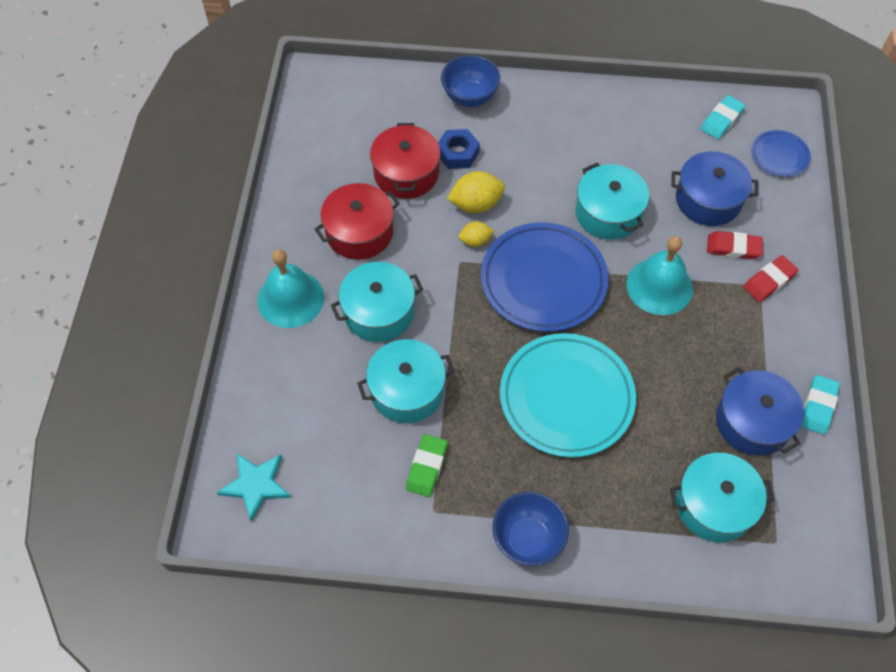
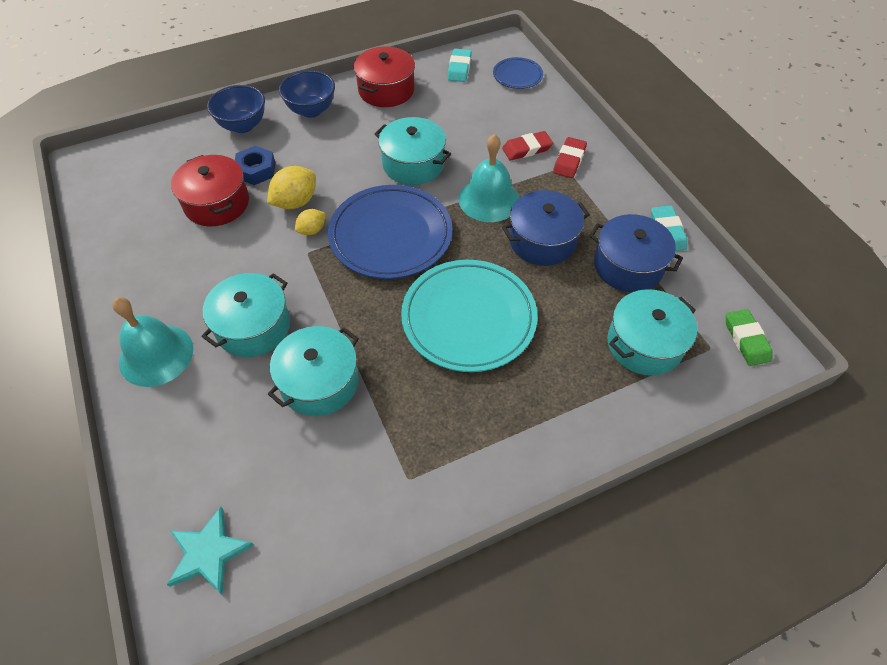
camera: 30 degrees left, 5 degrees down
red pot [315,183,400,260] -> red pot moved to [354,47,415,107]
green eraser [406,434,448,497] -> green eraser moved to [726,309,773,366]
blue bowl [493,492,569,566] -> blue bowl moved to [279,70,335,118]
blue pot [671,151,759,226] -> blue pot moved to [502,190,590,266]

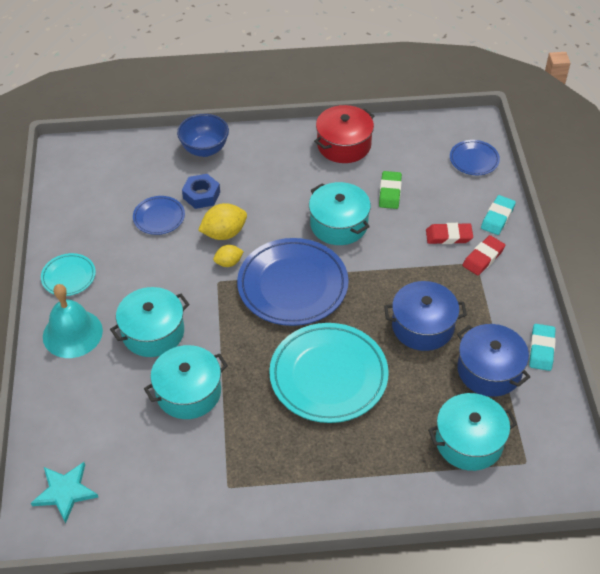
camera: 20 degrees right, 5 degrees down
red pot [171,155,249,226] -> blue plate [133,196,185,235]
blue bowl [279,70,335,118] -> none
turquoise eraser [447,49,472,82] -> turquoise eraser moved to [481,195,516,235]
turquoise bell [459,134,520,222] -> none
green eraser [726,309,773,366] -> green eraser moved to [379,171,402,209]
none -> turquoise plate [41,253,96,296]

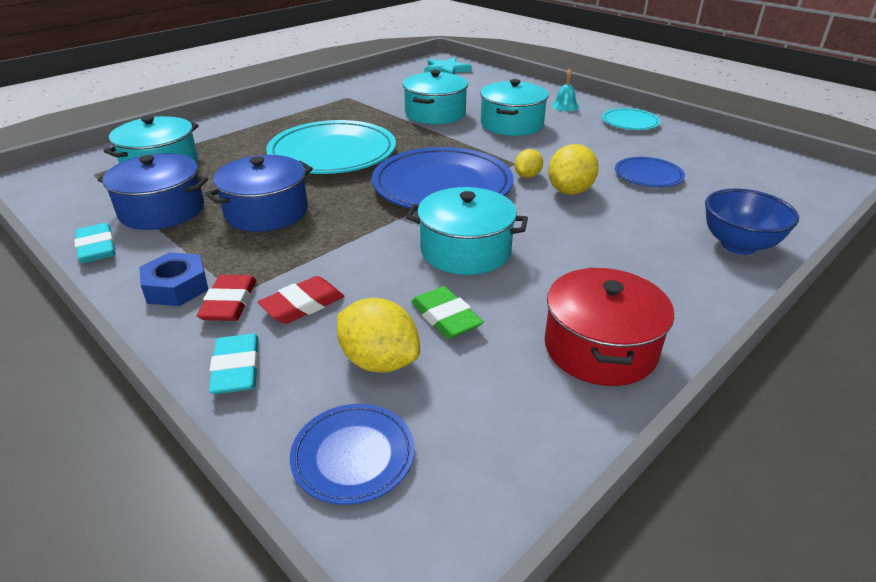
camera: 140 degrees right, 15 degrees down
turquoise bell [43,284,103,358] -> turquoise bell [551,69,579,111], size x0.50
blue nut [182,174,220,209] -> blue nut moved to [139,252,208,306]
none -> yellow lemon [337,298,420,373]

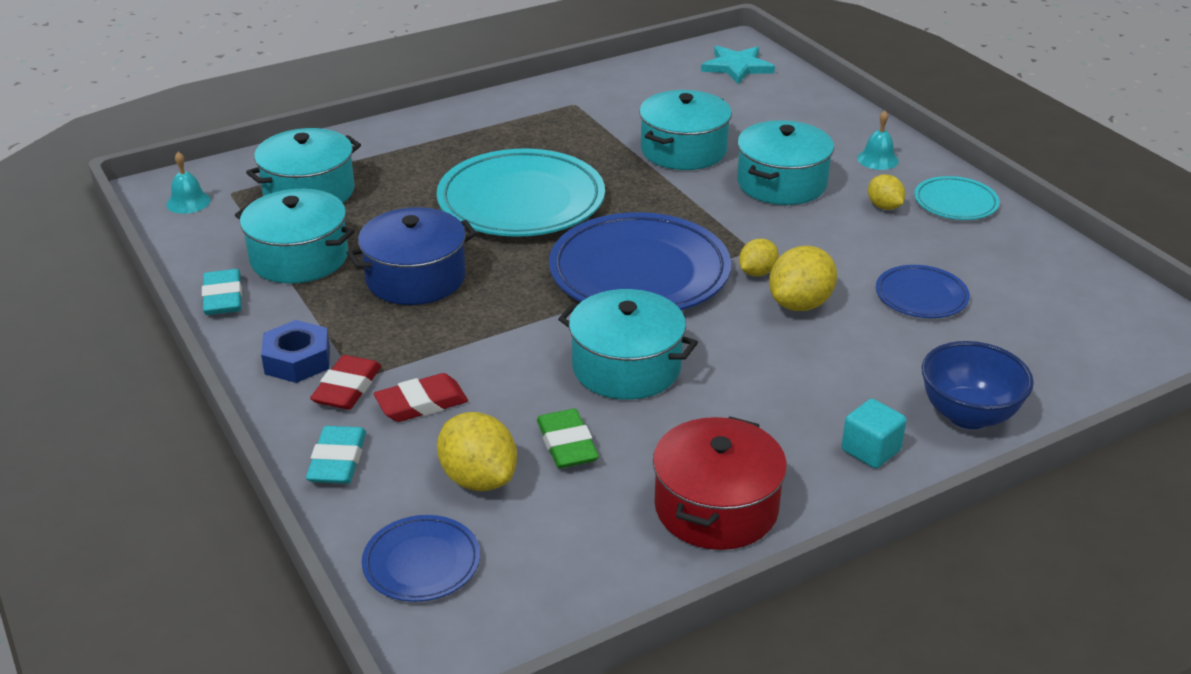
camera: 15 degrees right, 0 degrees up
blue pot [97,153,208,230] -> turquoise pot [235,189,355,283]
none -> turquoise bell [166,152,211,214]
none -> turquoise cube [842,399,906,468]
none -> yellow lemon [868,174,905,210]

